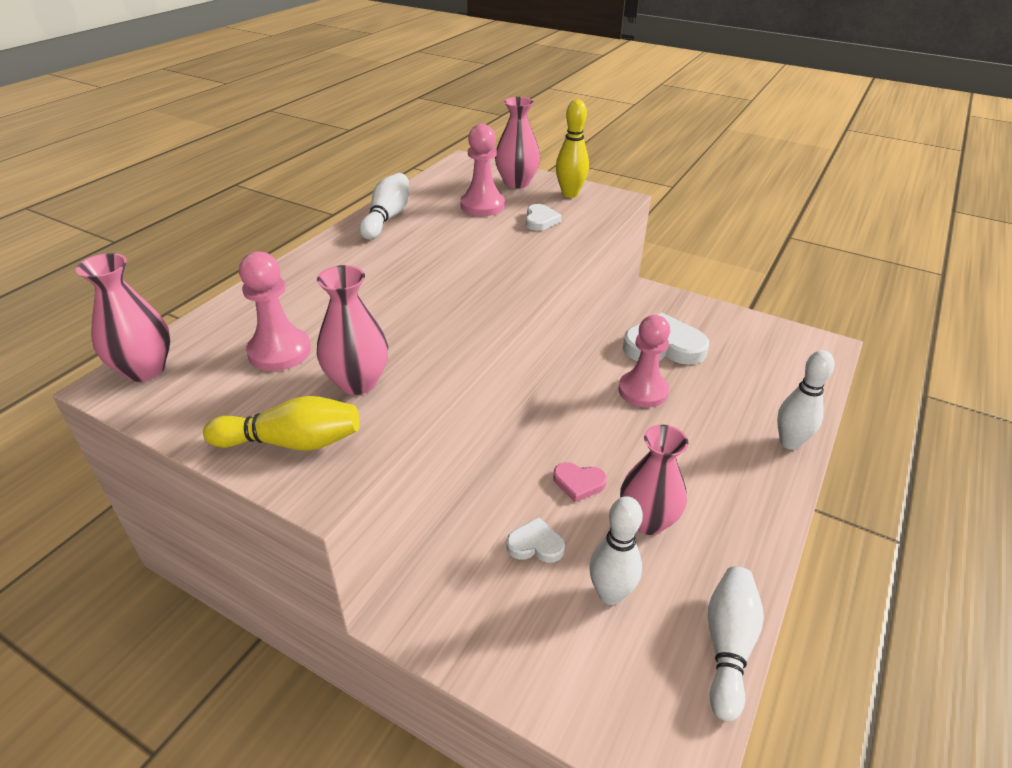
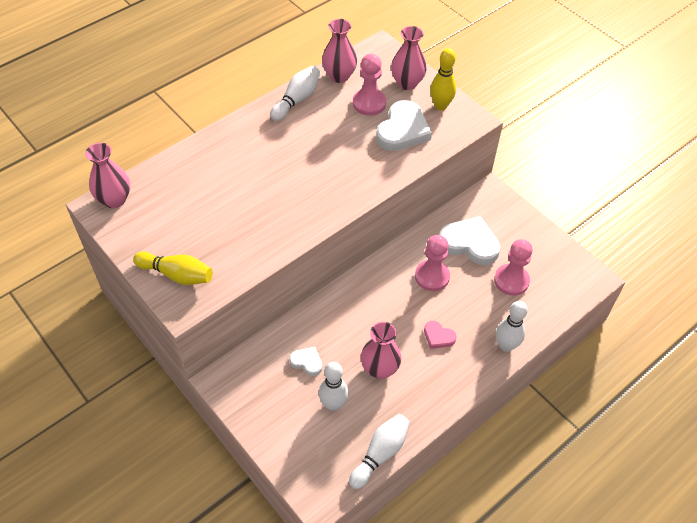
camera: 20 degrees right, 15 degrees up
pink pawn [239,251,311,371] -> pink pawn moved to [494,239,533,296]
pink vase [317,265,388,395] -> pink vase moved to [322,19,357,83]
white heart [526,204,562,231] -> white heart [376,100,432,151], size x1.96
pink heart [553,462,607,502] -> pink heart moved to [424,321,457,349]

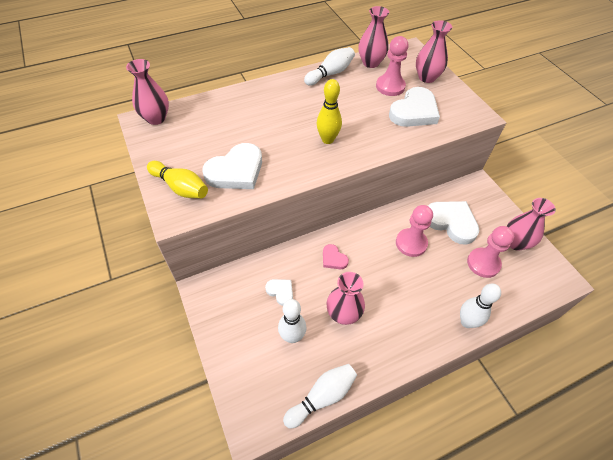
camera: 15 degrees right, 0 degrees up
pink heart [424,321,457,349] -> pink heart moved to [323,244,349,269]
yellow bowling pin [430,48,456,111] -> yellow bowling pin moved to [317,79,342,144]
none -> white heart [202,143,262,189]
none -> pink vase [507,198,556,251]

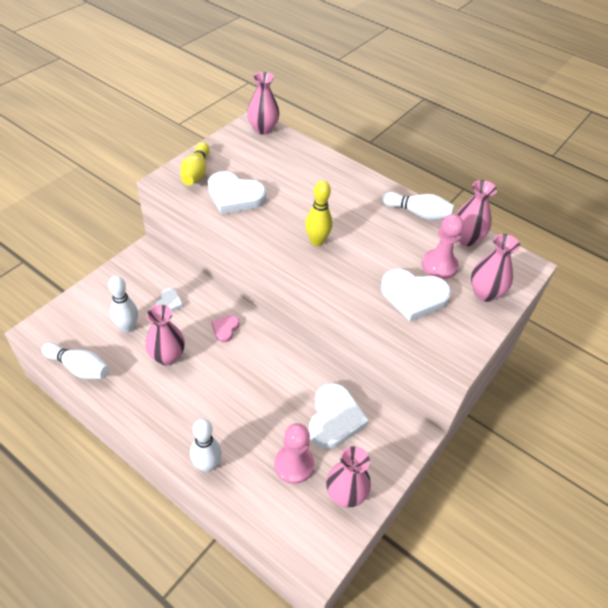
camera: 60 degrees right, 5 degrees down
pink pawn [396,205,433,257] -> none

